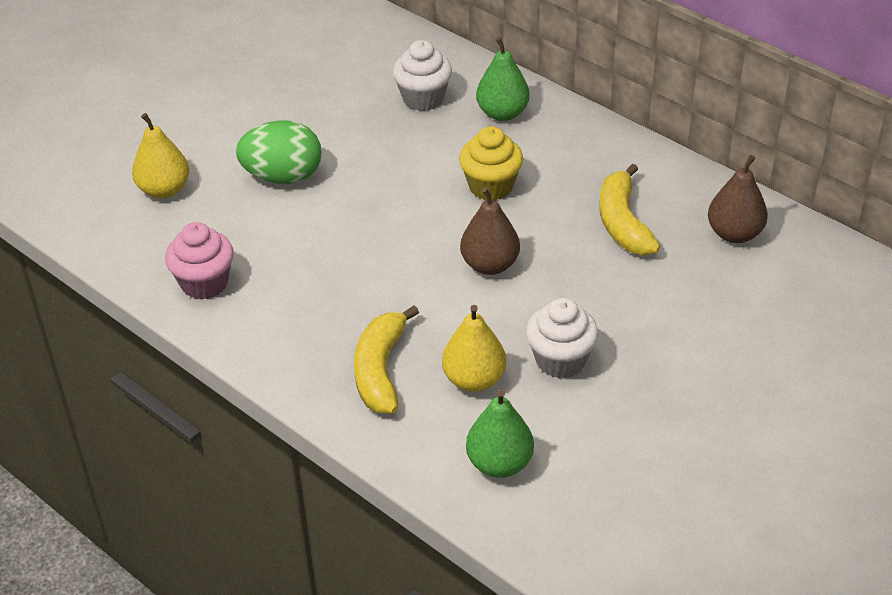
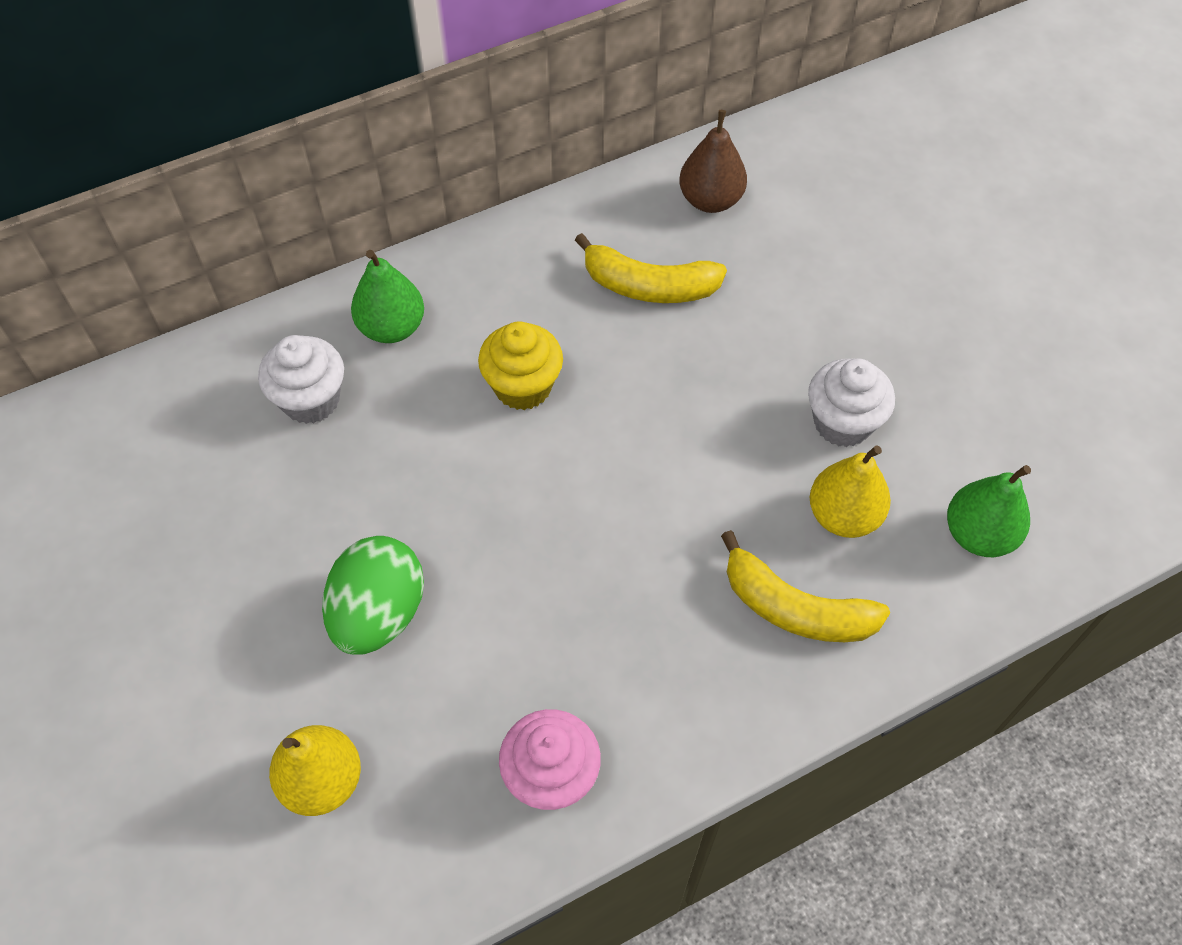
camera: 70 degrees left, 15 degrees up
brown pear [460,187,520,275] -> none

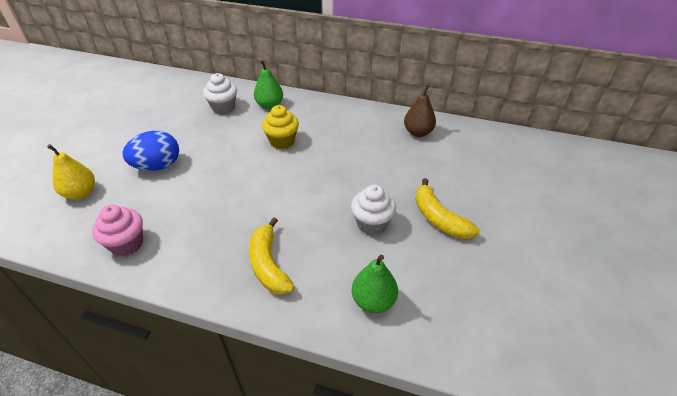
camera: 45 degrees right, 15 degrees down
green egg [322,536,424,655] -> blue egg [122,130,179,171]
yellow banana [575,233,727,303] -> yellow banana moved to [415,178,480,239]
yellow pear [810,445,891,538] -> none

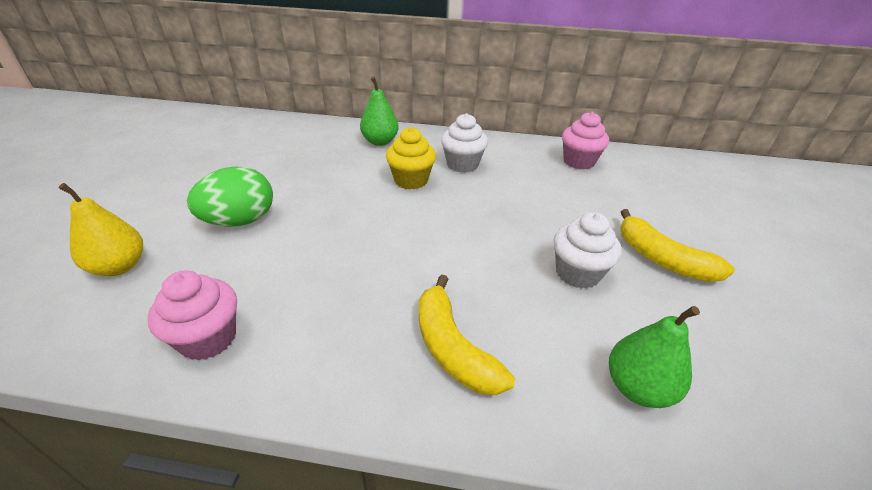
camera: 10 degrees left, 5 degrees down
blue egg [122,130,179,171] -> green egg [187,167,273,227]
white cupcake [203,73,237,114] -> white cupcake moved to [441,113,488,173]
brown pear [404,85,436,137] -> pink cupcake [562,112,609,170]

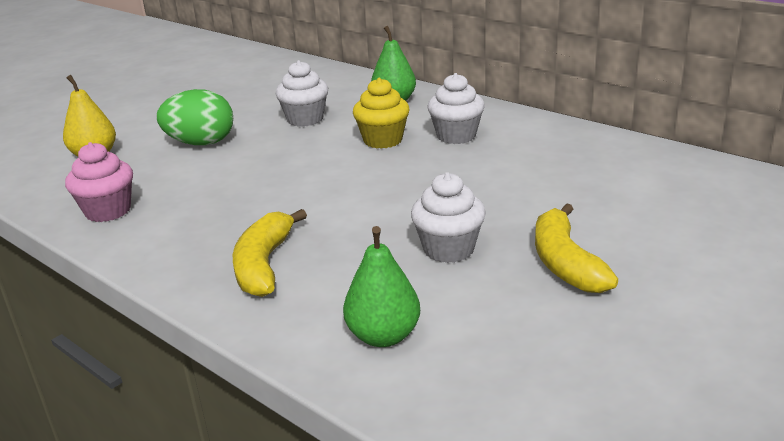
camera: 35 degrees right, 10 degrees down
pink cupcake [562,112,609,170] -> none
none -> white cupcake [275,60,328,127]

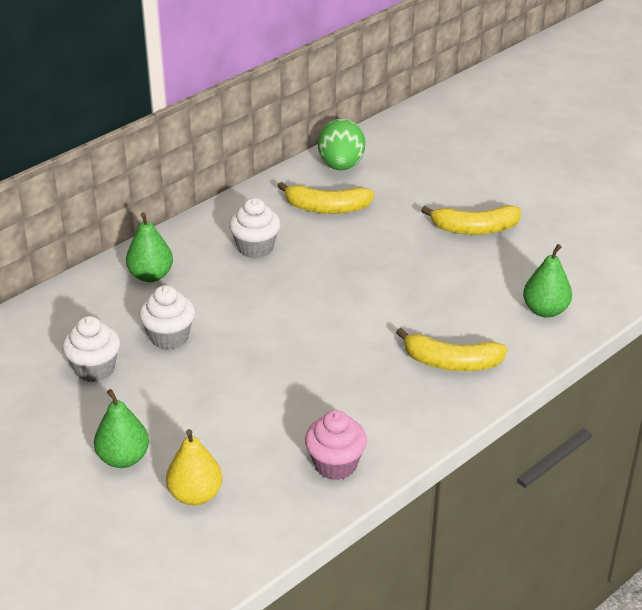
camera: 85 degrees left, 10 degrees up
green egg [157,89,233,145] -> green egg moved to [318,119,365,170]
yellow cupcake [353,78,410,149] -> none
white cupcake [411,172,486,263] -> white cupcake moved to [62,316,120,382]
none -> green pear [94,389,149,468]
none -> yellow banana [277,182,374,214]

